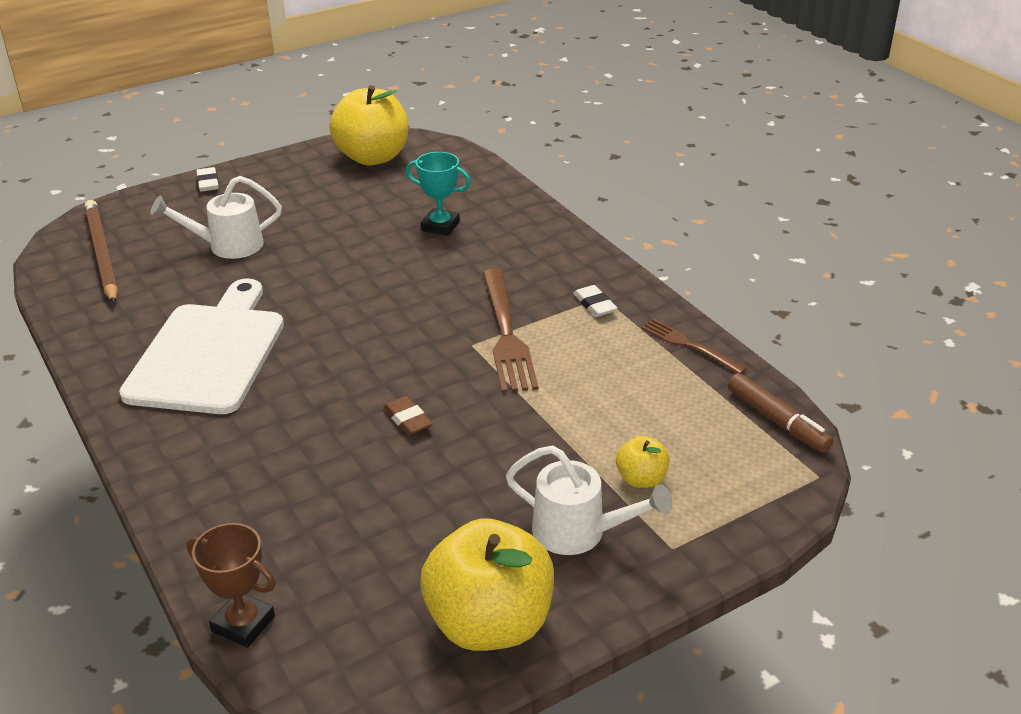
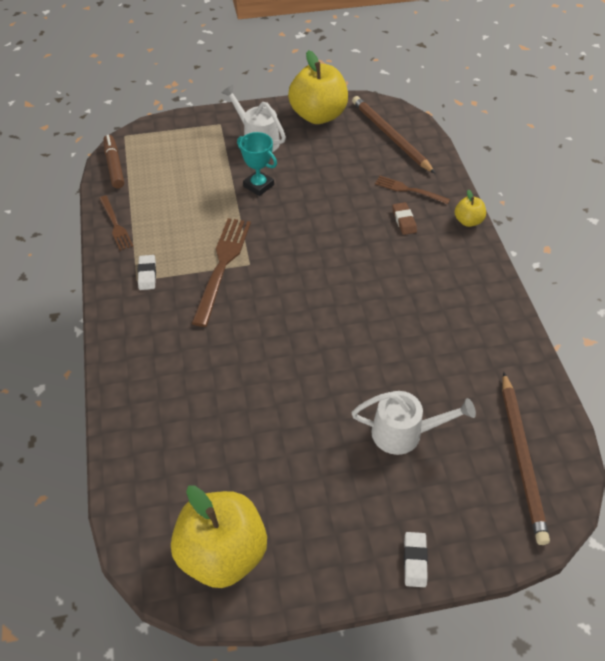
camera: 160 degrees left, 15 degrees up
white cutting board [119,279,284,414] -> none
brown trophy [187,523,276,648] -> none
brown eraser [383,396,433,435] -> brown eraser moved to [392,202,417,235]
turquoise trophy [406,152,471,236] -> turquoise trophy moved to [237,132,277,196]
yellow apple [616,436,670,488] -> yellow apple moved to [454,190,486,227]
none -> brown pencil [352,96,435,174]
none -> brown fork [375,176,450,204]

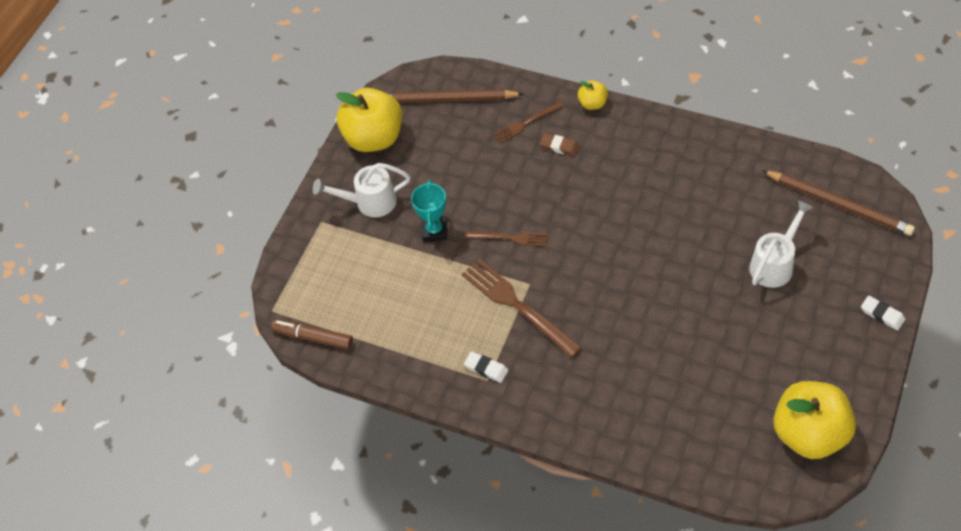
camera: 50 degrees left, 5 degrees up
brown fork [99,196,133,251] -> brown fork moved to [465,231,548,246]
turquoise trophy [237,132,277,196] -> turquoise trophy turned 75 degrees counterclockwise [411,180,447,242]

